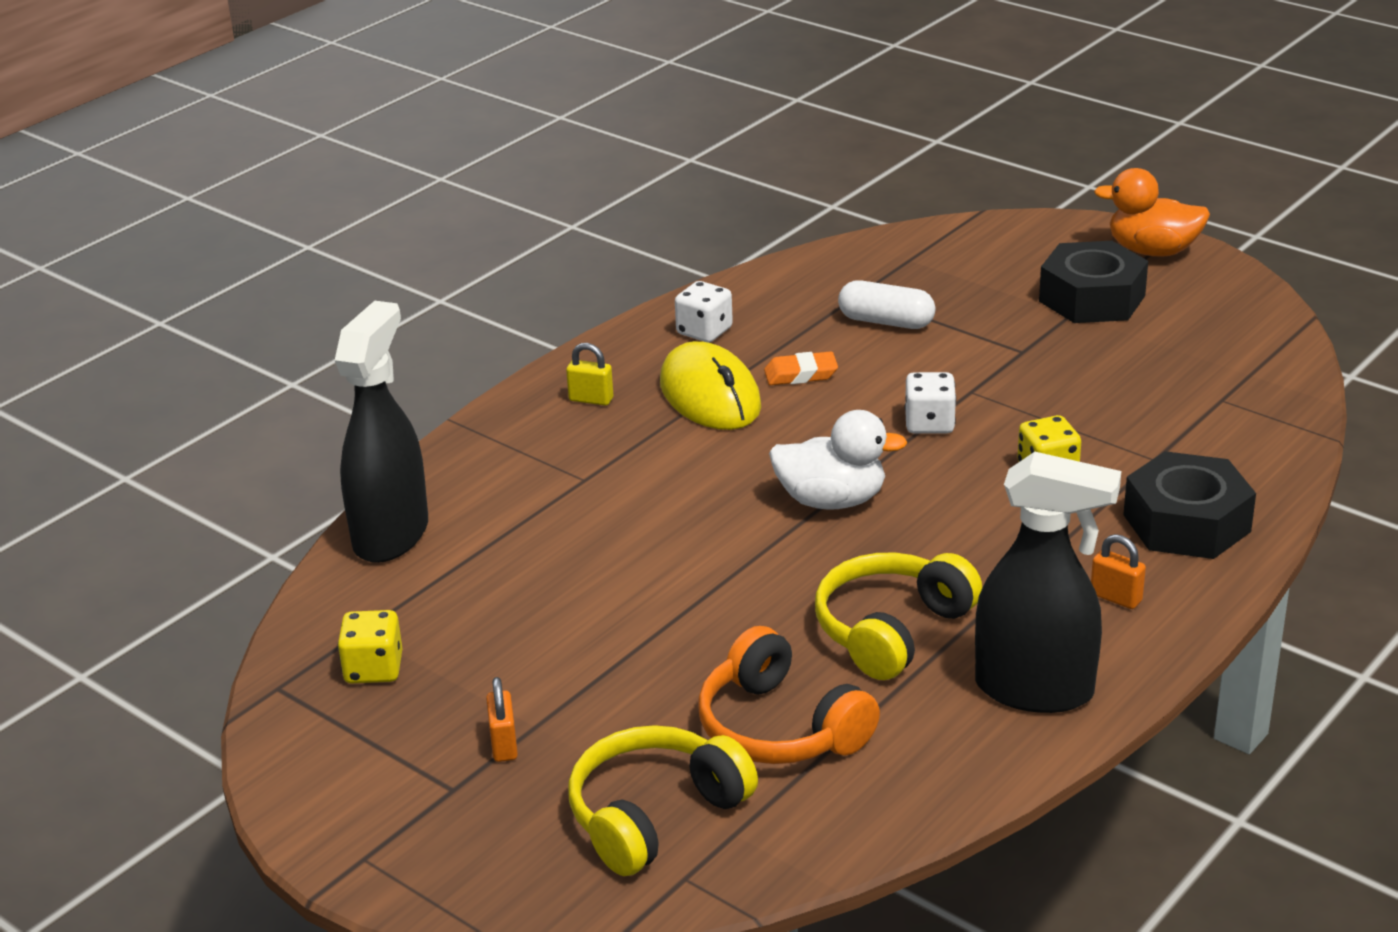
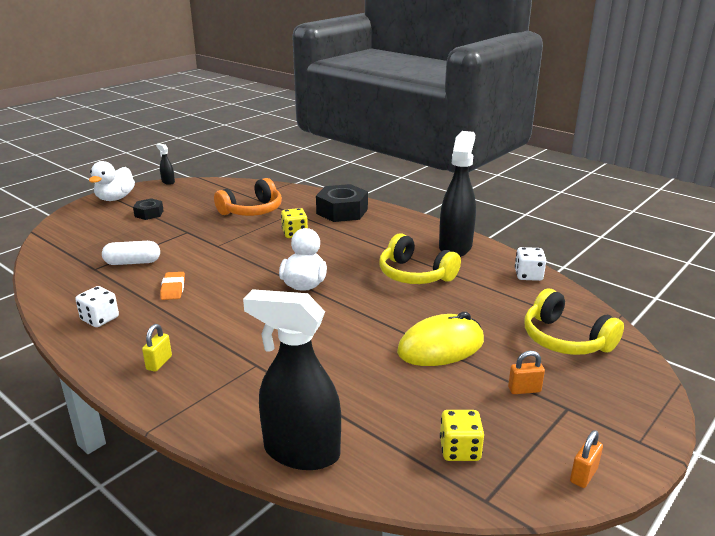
camera: 90 degrees left, 5 degrees down
yellow mouse [660,341,761,430] -> yellow mouse moved to [397,312,484,366]
orange headphones [698,626,880,764] -> orange headphones moved to [214,178,282,216]
white capsule [838,280,935,329] -> white capsule turned 60 degrees clockwise [102,241,160,265]
white dice [905,372,956,433] -> white dice moved to [515,247,546,281]
black nut [1039,241,1148,323] -> black nut [133,198,164,220], size x0.55
orange padlock [1091,534,1146,609] -> orange padlock moved to [570,430,603,488]
orange duck [1094,168,1210,257] -> white duck [89,161,135,201]
none -> black spray bottle [156,143,175,185]

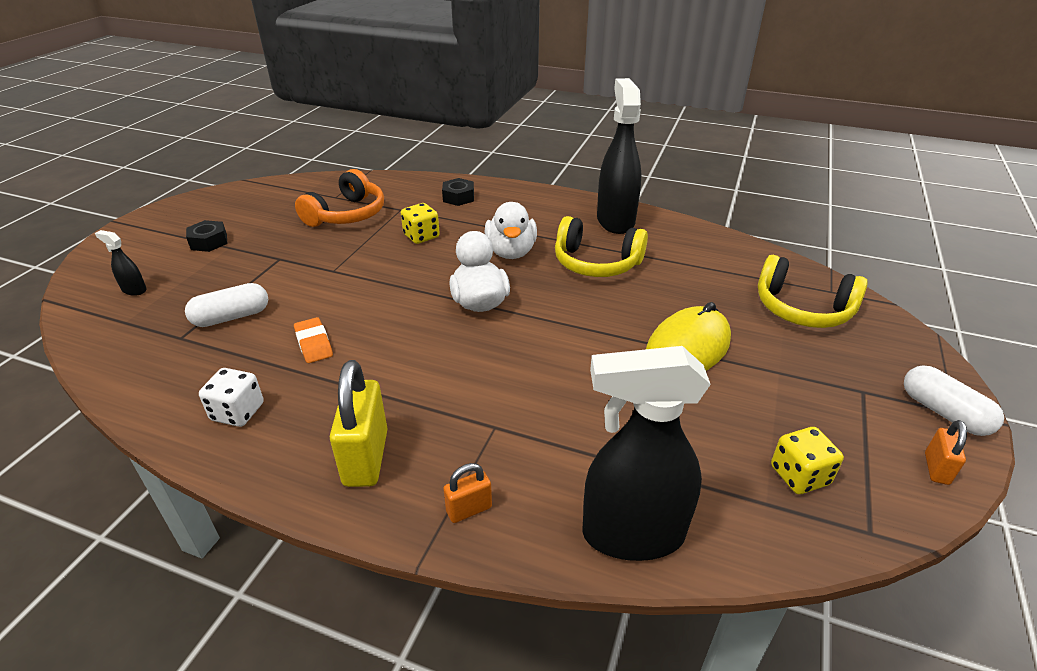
camera: 20 degrees left, 10 degrees up
white duck [89,161,135,201] -> white duck moved to [484,202,537,259]
yellow padlock [142,324,172,372] -> yellow padlock [330,360,388,487], size x1.92
black spray bottle [156,143,175,185] -> black spray bottle moved to [95,230,147,296]
black nut [316,184,368,222] -> black nut [442,178,474,206], size x0.55
orange padlock [508,351,545,394] -> orange padlock moved to [443,463,492,523]
white dice [515,247,546,281] -> none
none -> white capsule [904,366,1004,436]

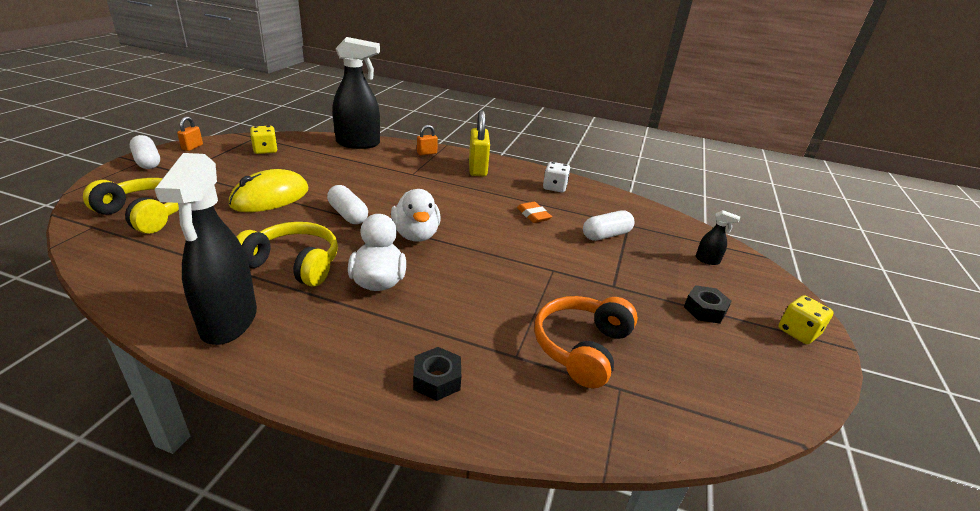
camera: 175 degrees right, 5 degrees down
yellow dice [401,203,440,244] -> yellow dice moved to [778,295,834,344]
none -> white capsule [327,185,368,224]

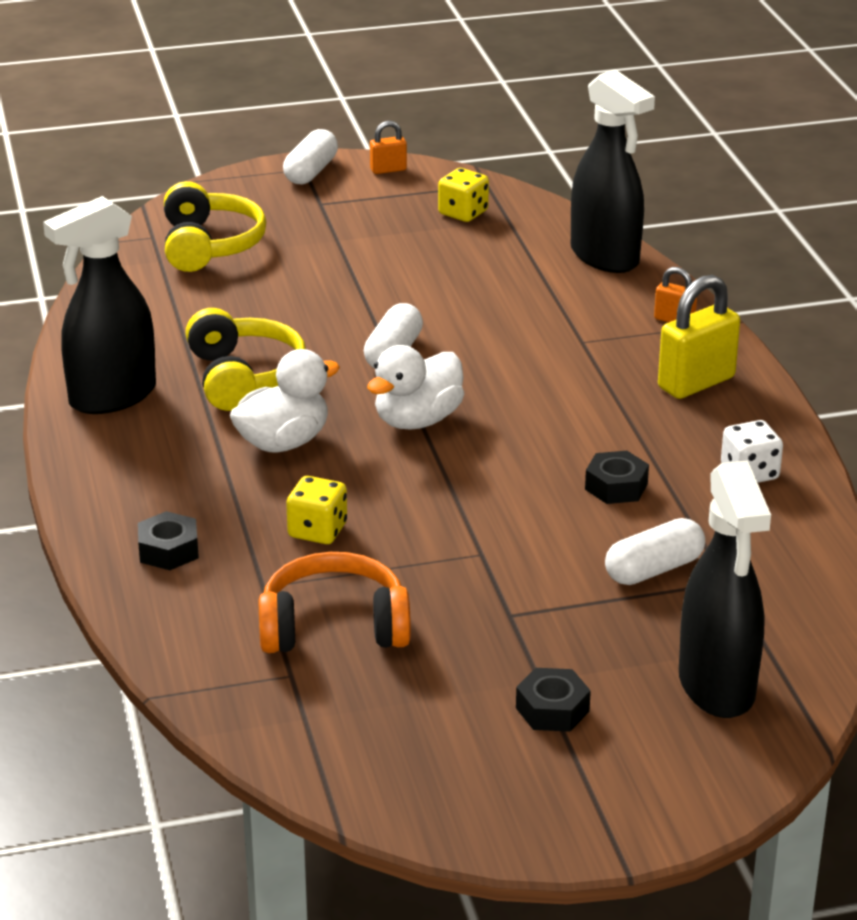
camera: 60 degrees right, 0 degrees up
yellow mouse [229,169,308,212] -> none
orange eraser [517,202,552,223] -> black nut [585,451,649,504]
white capsule [583,210,634,241] -> white capsule turned 60 degrees counterclockwise [605,518,705,585]
black spray bottle [696,210,740,265] -> black spray bottle [679,460,771,718], size x2.39
yellow dice [778,295,834,344] -> yellow dice moved to [286,476,347,544]

